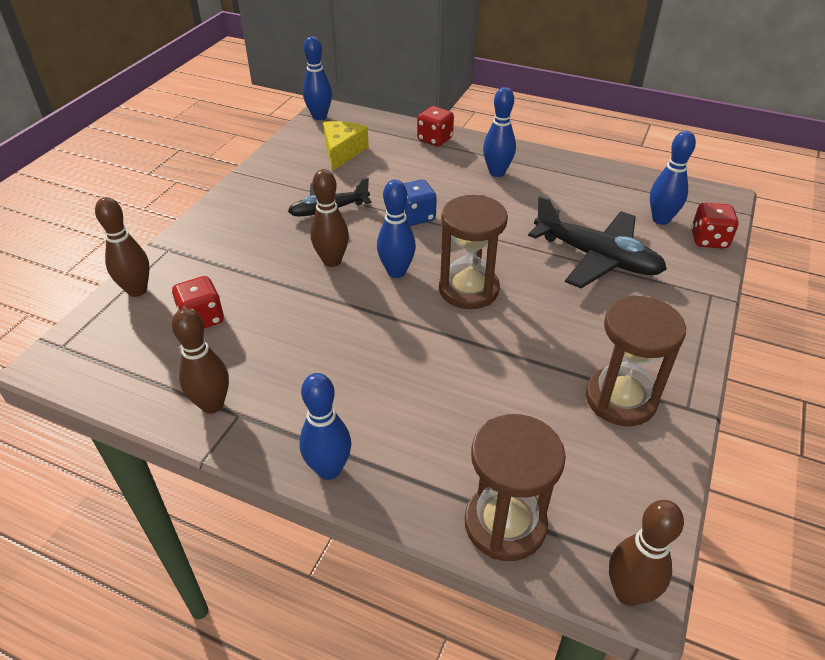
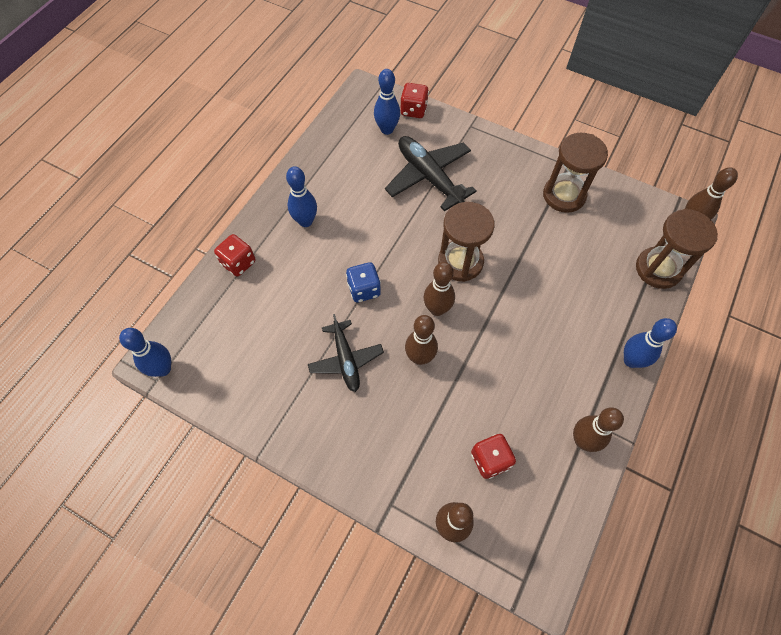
camera: 85 degrees left, 20 degrees up
yellow cheese [323,121,369,171] -> none
blue bowling pin [377,180,416,278] -> brown bowling pin [424,262,455,316]
black plane [528,195,667,288] -> black plane turned 75 degrees counterclockwise [385,136,477,212]

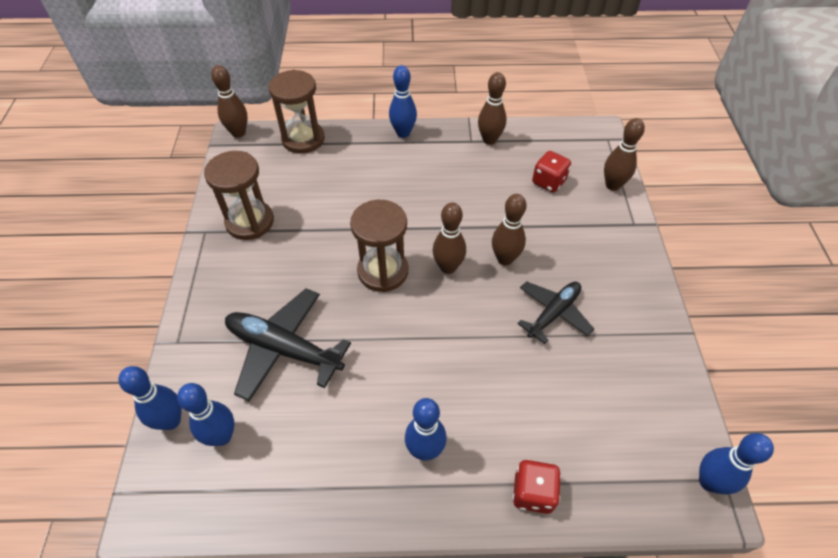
camera: 120 degrees left, 10 degrees down
blue dice [346,262,381,302] -> none
black plane [385,136,477,212] -> black plane turned 90 degrees clockwise [225,289,351,401]
red dice [400,83,429,118] -> blue bowling pin [118,366,182,430]

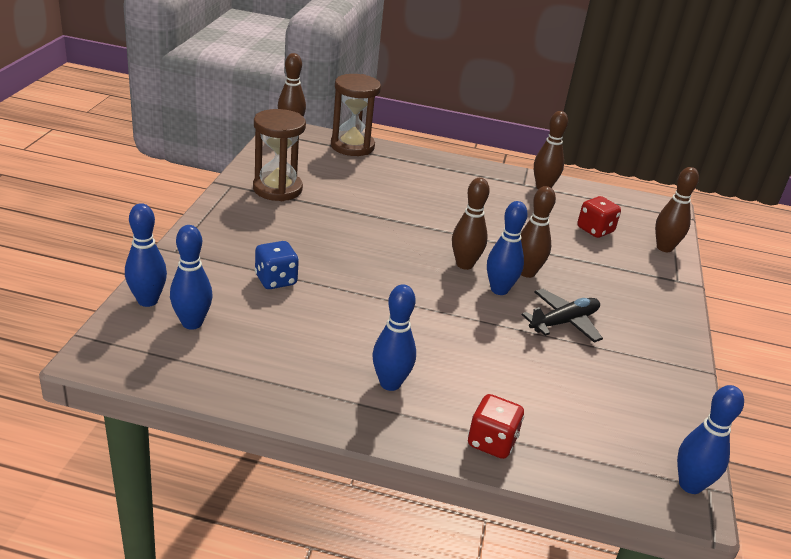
camera: 10 degrees right, 20 degrees down
black plane [225,289,351,401] -> blue dice [255,241,299,289]
brown hourglass [350,200,408,292] -> none
blue bowling pin [389,65,417,138] -> blue bowling pin moved to [487,201,528,295]

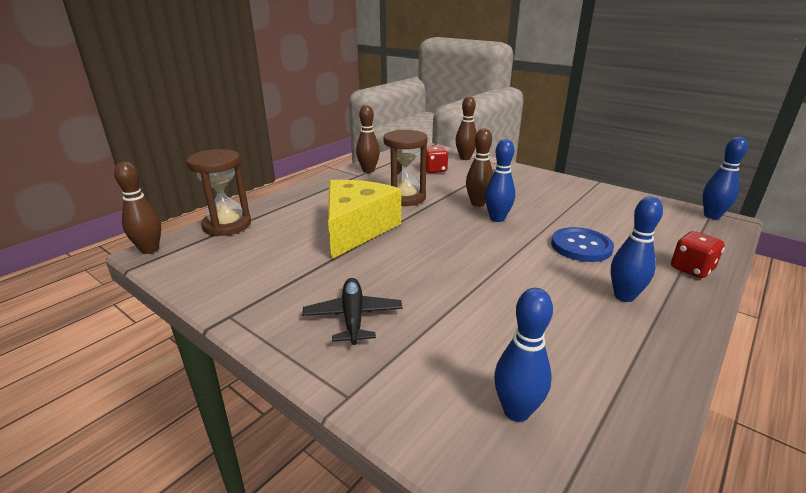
camera: 60 degrees left, 5 degrees down
blue bowling pin [125,203,167,307] -> none
brown hourglass [253,109,306,201] -> brown hourglass moved to [383,130,427,206]
blue dice [255,241,299,289] -> none
brown bowling pin [452,178,490,270] -> none
black plane [522,289,603,343] -> black plane moved to [302,278,402,345]
none -> yellow cheese [328,180,401,259]
none -> blue button [551,227,614,262]

